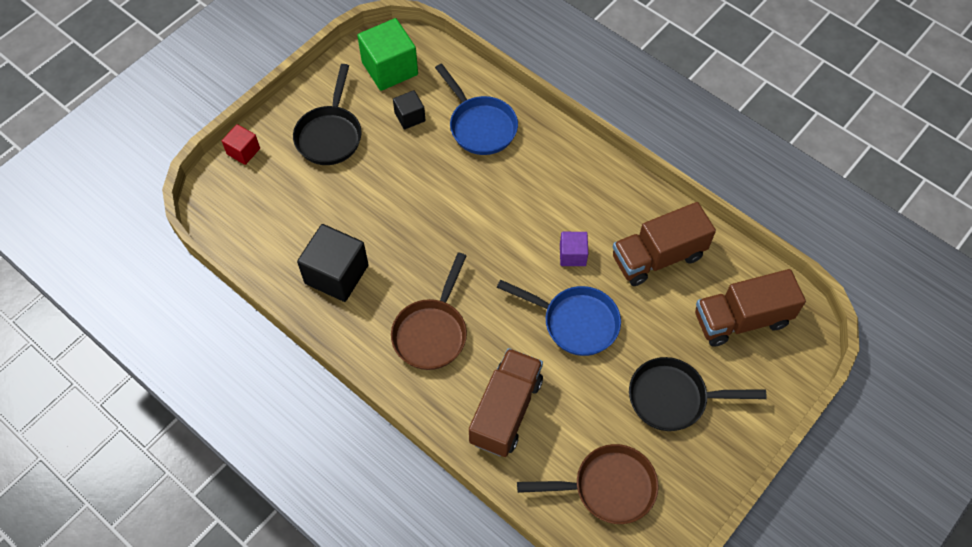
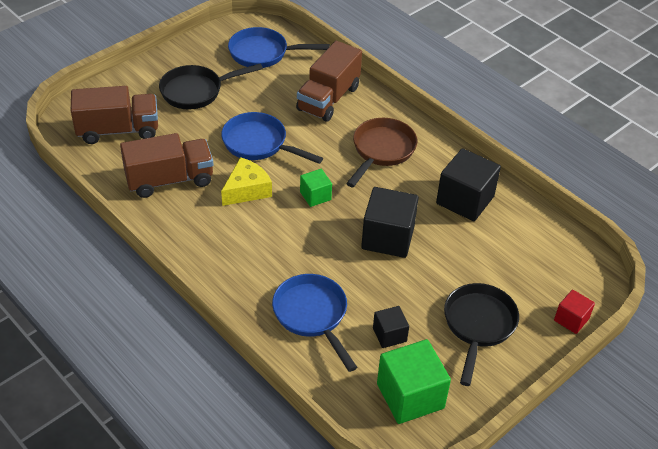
camera: 175 degrees left, 15 degrees down
brown pan [517,444,659,524] -> blue pan [228,27,330,68]
purple cube [560,232,588,266] -> yellow cheese [221,157,272,206]
black pan [629,357,767,431] -> black pan turned 150 degrees clockwise [159,63,263,110]
none -> green cube [300,169,332,207]
none -> black cube [361,187,419,258]

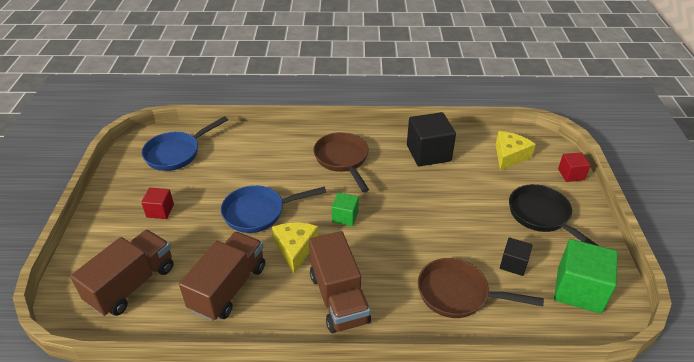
camera: 45 degrees left, 5 degrees down
black pan [159,63,263,110] -> red cube [141,188,174,219]
blue pan [272,274,357,372] -> brown pan [418,258,544,318]
brown truck [296,41,362,122] -> brown truck moved to [309,231,371,333]
black cube [361,187,419,258] -> none
none -> yellow cheese [496,131,536,171]

